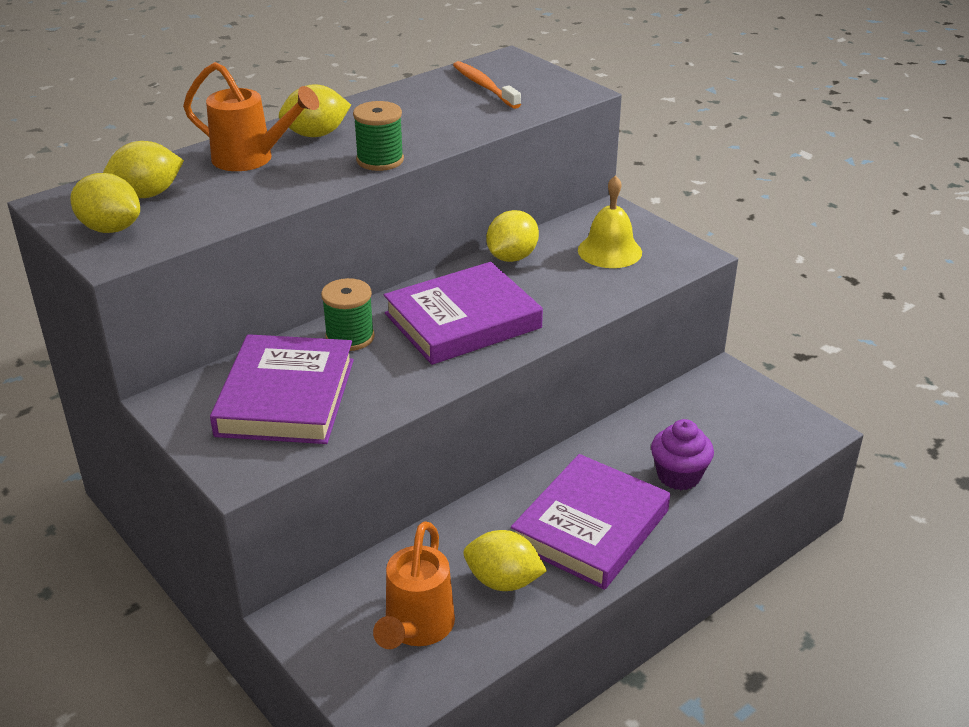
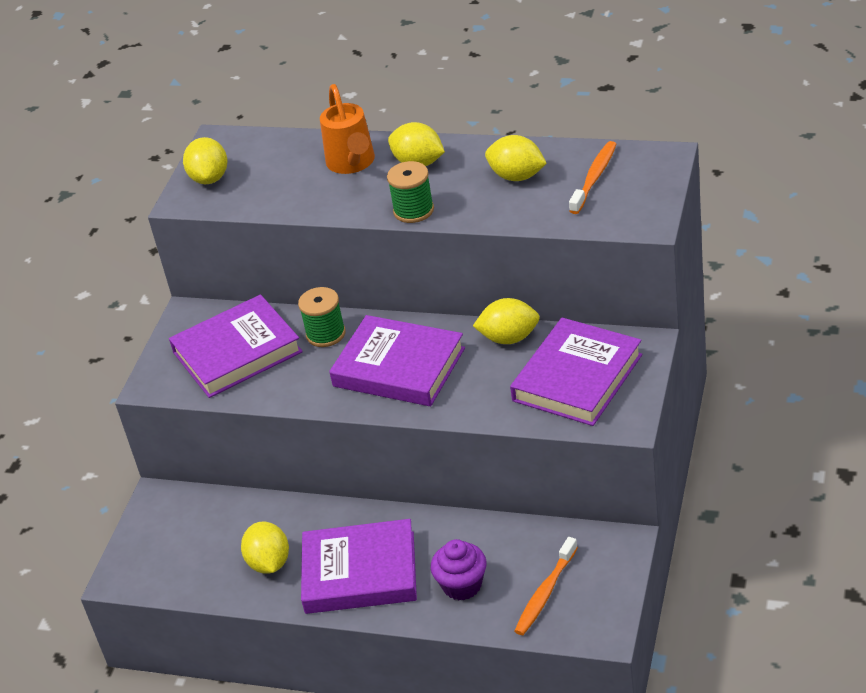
camera: 60 degrees right, 5 degrees up
yellow lemon [103,141,184,198] -> yellow lemon moved to [485,135,547,181]
orange watering can [373,521,455,649] -> none
yellow bell [578,175,642,268] -> purple book [510,318,642,426]
none -> orange toothbrush [515,537,578,635]

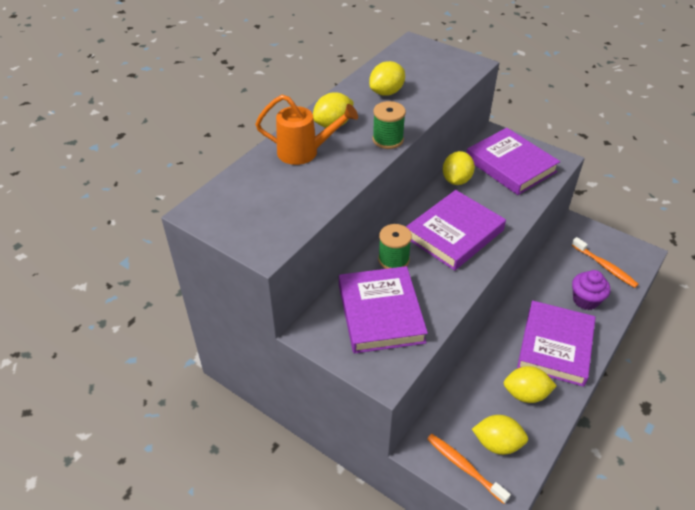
camera: 75 degrees left, 5 degrees up
yellow lemon [183,137,227,184] -> yellow lemon moved to [472,415,528,455]
orange toothbrush [569,141,616,214] -> orange toothbrush moved to [427,434,511,504]

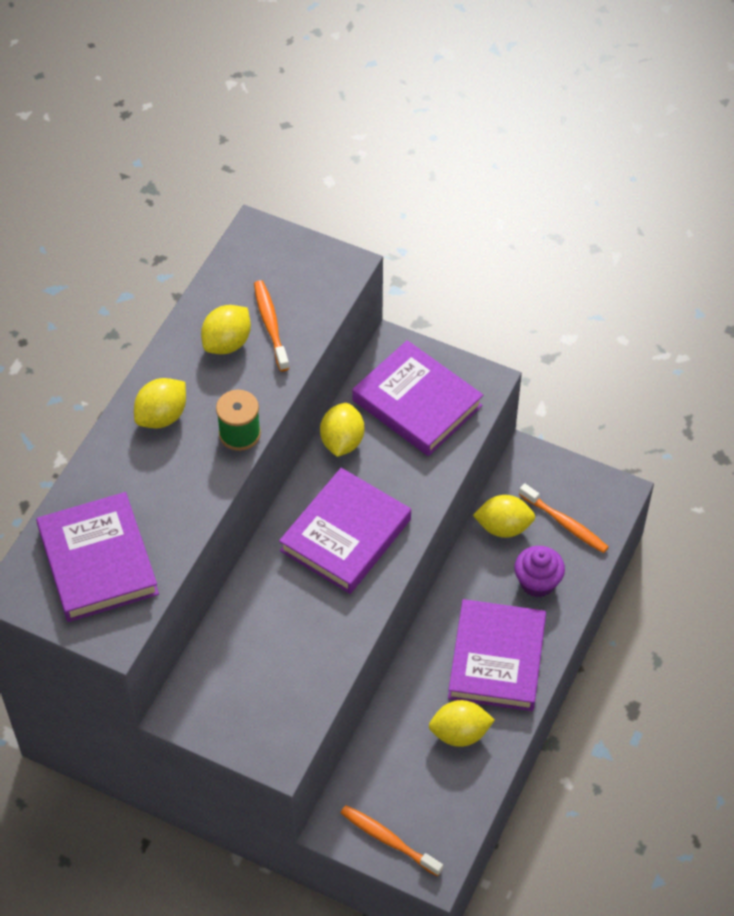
camera: 10 degrees left, 10 degrees up
orange watering can [255,95,358,165] -> none
purple book [339,266,428,354] -> purple book moved to [36,492,159,622]
green spool [378,224,412,269] -> none
yellow lemon [472,415,528,455] -> yellow lemon moved to [473,495,535,538]
none -> orange toothbrush [254,280,290,371]

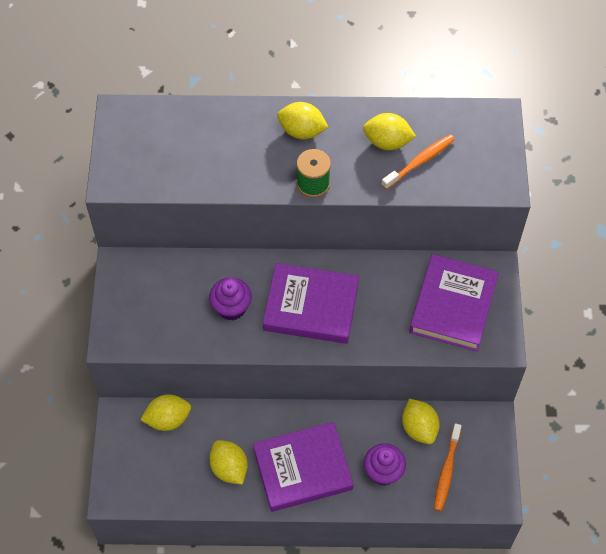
camera: 65 degrees right, 5 degrees up
purple book [36,492,159,622] -> none
yellow lemon [320,403,364,457] -> yellow lemon moved to [141,395,191,431]
orange toothbrush [341,805,443,876] -> none
none -> purple cupcake [209,277,252,320]

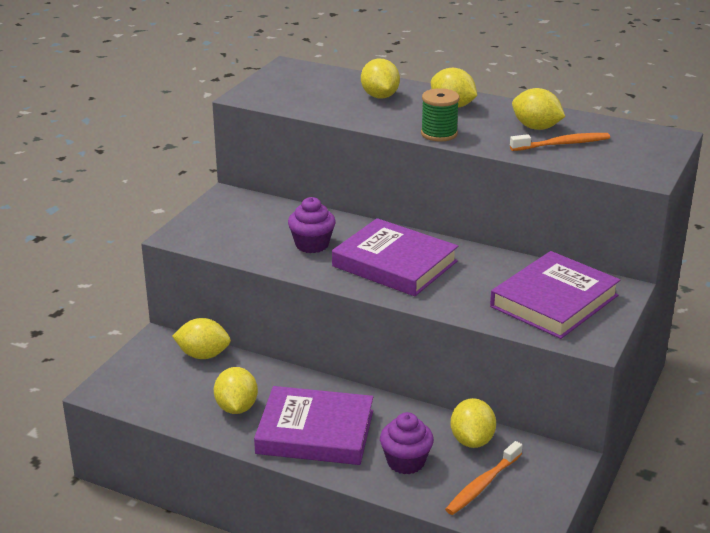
camera: 25 degrees right, 30 degrees down
none -> yellow lemon [361,59,400,99]

